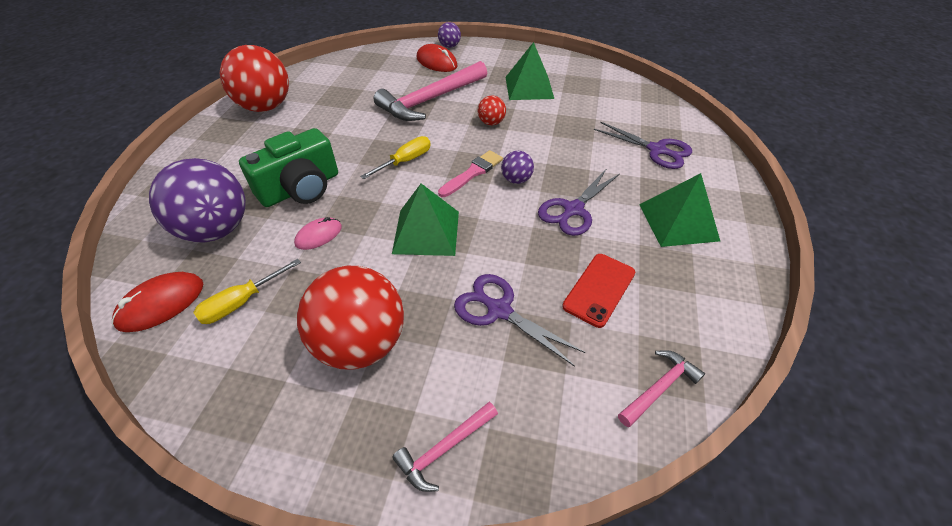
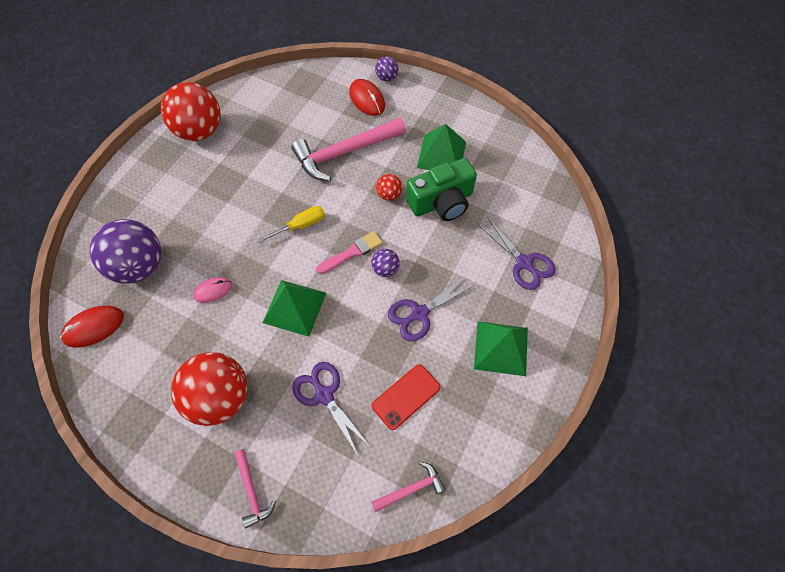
camera: 15 degrees right, 15 degrees up
yellow screwdriver [193,259,301,324] -> none
green camera [239,128,338,207] -> green camera moved to [406,158,477,221]
pink hammer [392,402,498,492] -> pink hammer turned 90 degrees counterclockwise [234,449,276,529]

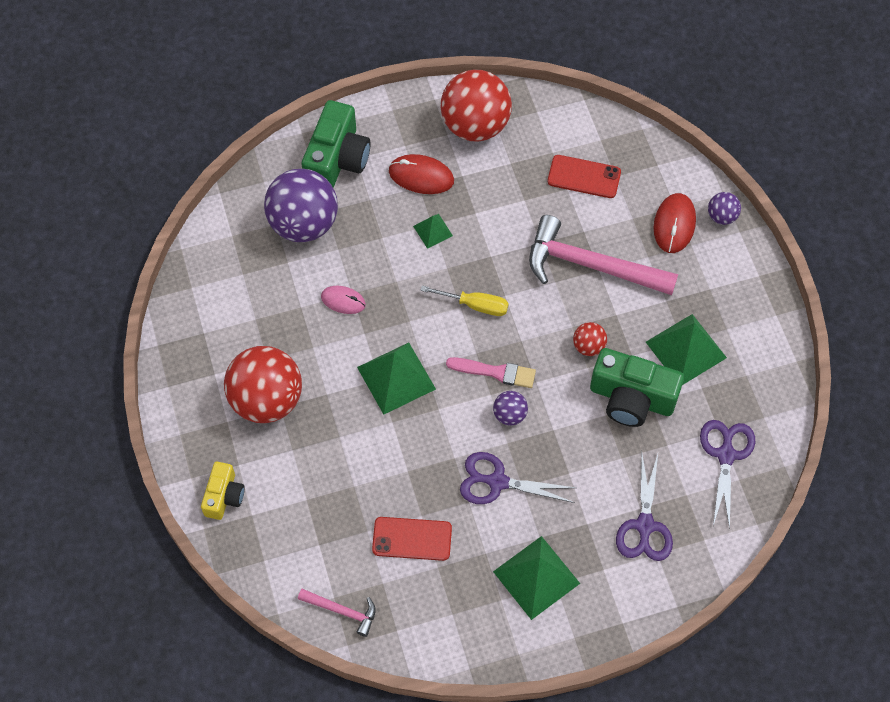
camera: 45 degrees right, 0 degrees up
red mouse [60,306,124,348] -> red mouse moved to [389,154,454,194]
pink hammer [234,449,276,529] -> yellow camera [201,462,245,520]
purple scissors [292,362,369,455] -> purple scissors moved to [700,420,755,530]
none -> green camera [302,100,371,188]
none -> green pyramid [413,214,453,249]
none -> red phone [547,155,621,198]

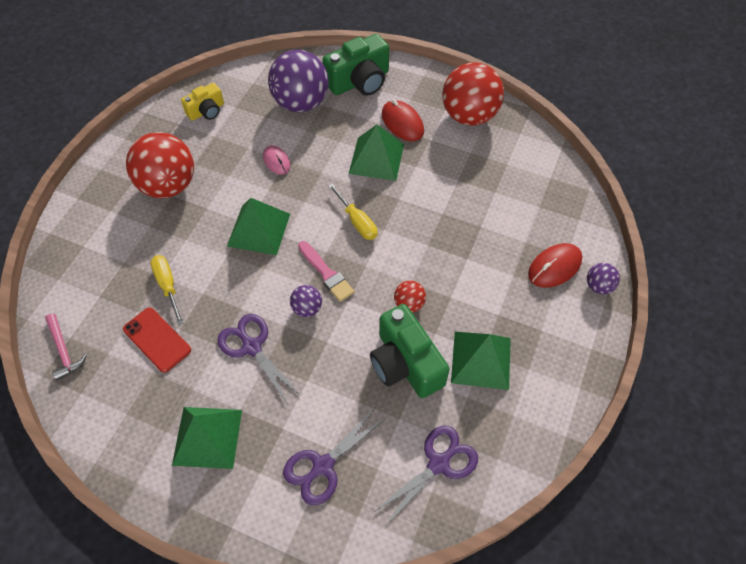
camera: 40 degrees right, 5 degrees down
yellow camera [201,462,245,520] -> yellow camera moved to [181,83,224,121]
green pyramid [413,214,453,249] -> green pyramid [349,124,404,181], size x1.91
pink hammer [529,215,678,295] -> none
red phone [547,155,621,198] -> none
none -> yellow screwdriver [150,255,184,325]

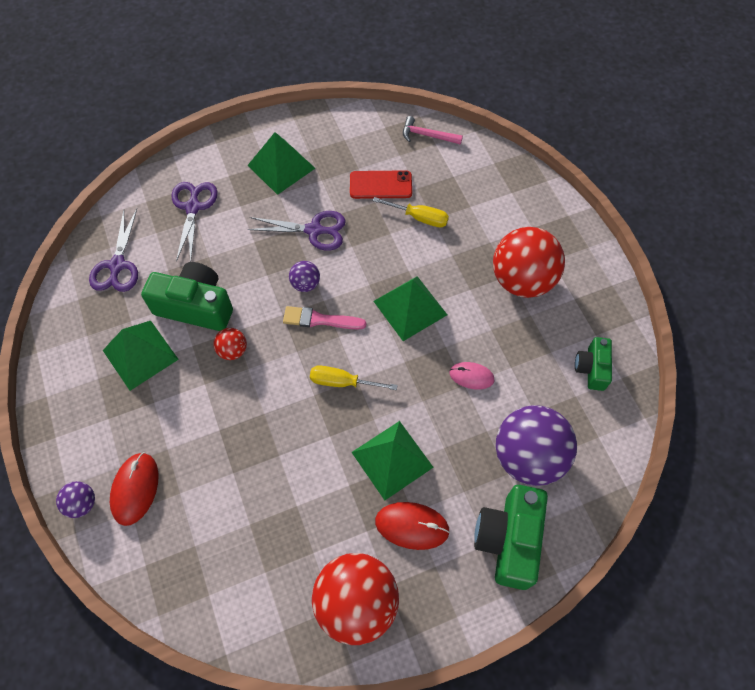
camera: 135 degrees right, 5 degrees up
yellow camera [181,83,224,121] -> green camera [575,337,612,391]

